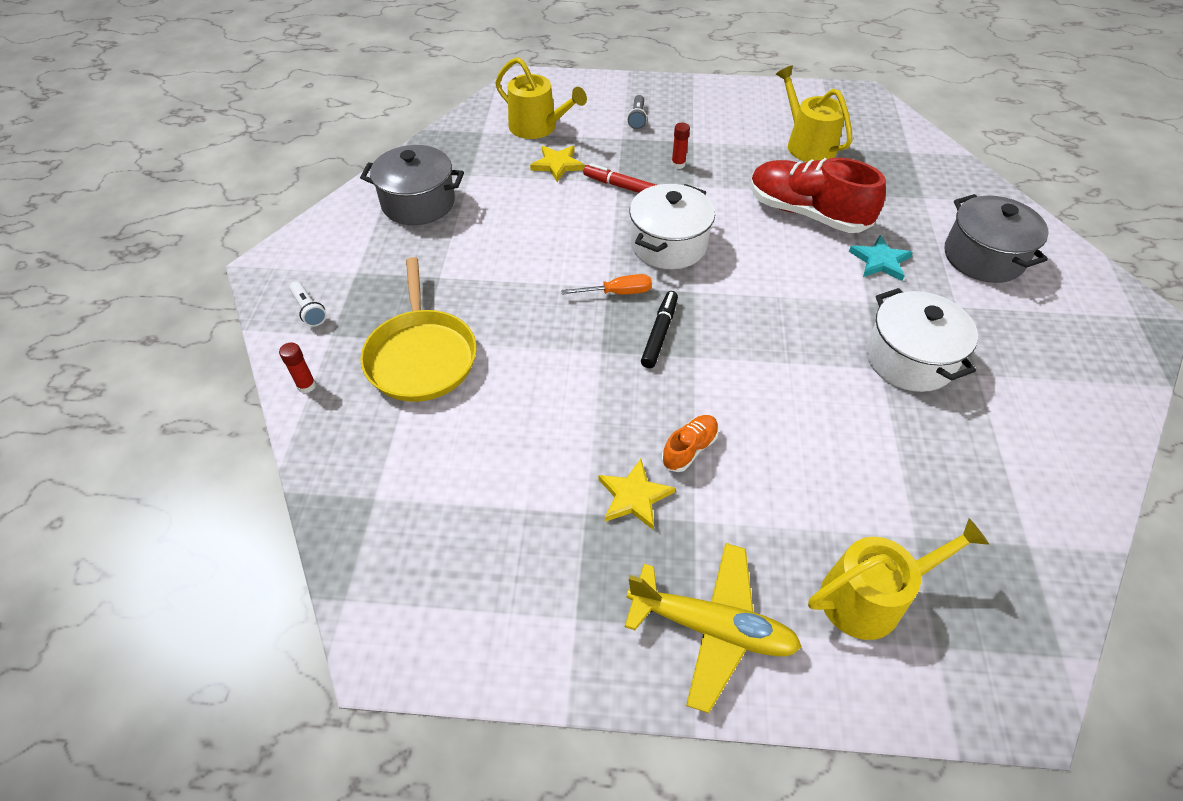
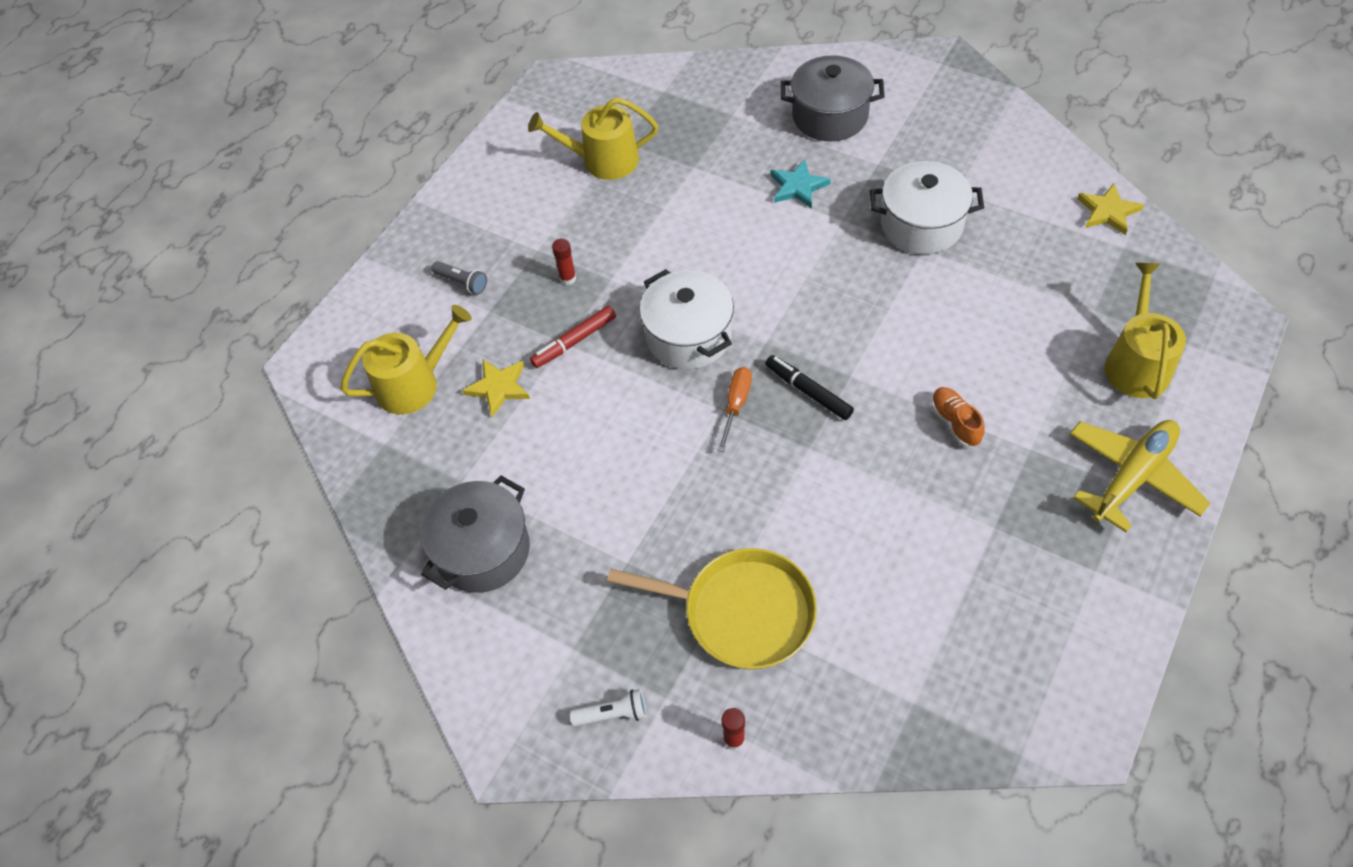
camera: 60 degrees left, 5 degrees up
yellow star [598,459,675,530] -> yellow star moved to [1077,183,1144,235]
red shoe [750,158,886,233] -> none

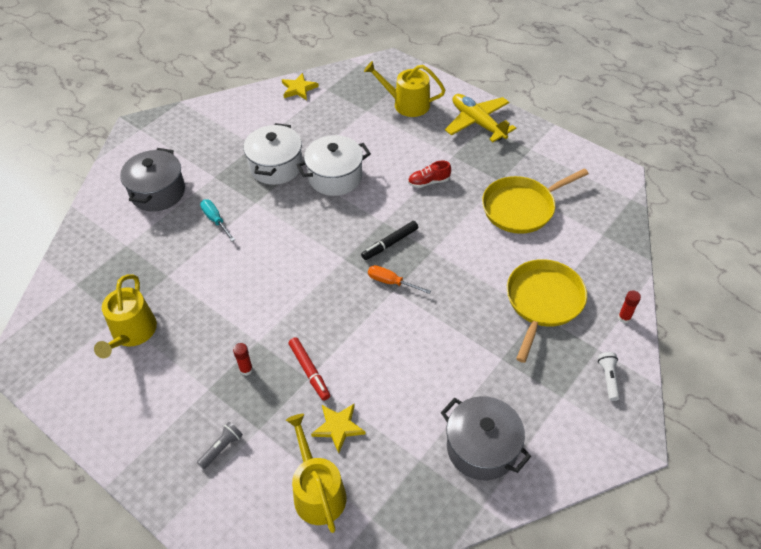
camera: 85 degrees left, 5 degrees down
white pot [639,269,734,369] -> white pot moved to [297,135,371,196]
turquoise star [770,159,831,209] -> turquoise screwdriver [200,200,235,241]
orange shoe [931,387,985,447] -> red shoe [408,161,451,188]
none -> yellow pan [482,169,589,234]

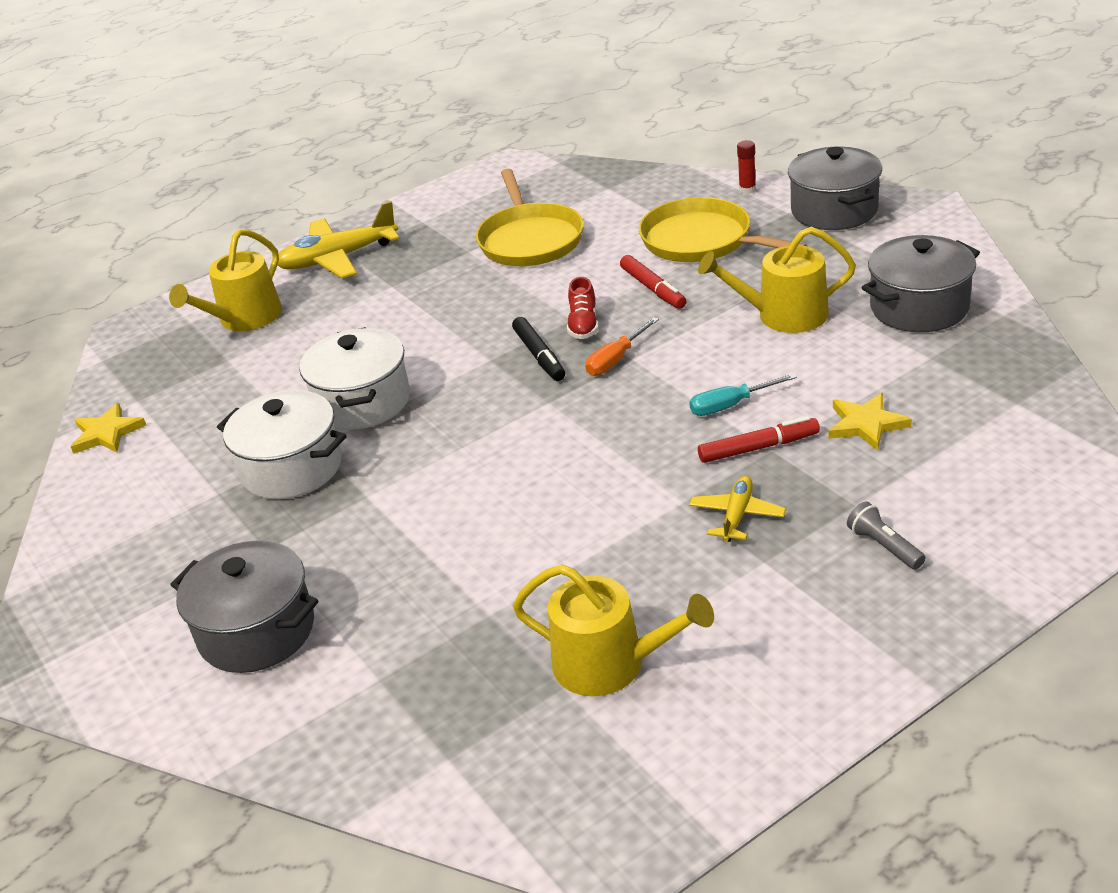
camera: 70 degrees left, 15 degrees down
turquoise screwdriver [200,200,235,241] -> turquoise screwdriver moved to [689,373,797,416]
red glue stick [233,343,253,376] -> yellow plane [689,476,786,542]
yellow watering can [286,414,346,533] -> yellow watering can moved to [698,227,856,333]
red shoe [408,161,451,188] -> red shoe moved to [567,277,599,339]
white flashlight [598,352,620,401] -> grey pot [788,146,882,230]
none -> red marker [620,255,687,309]

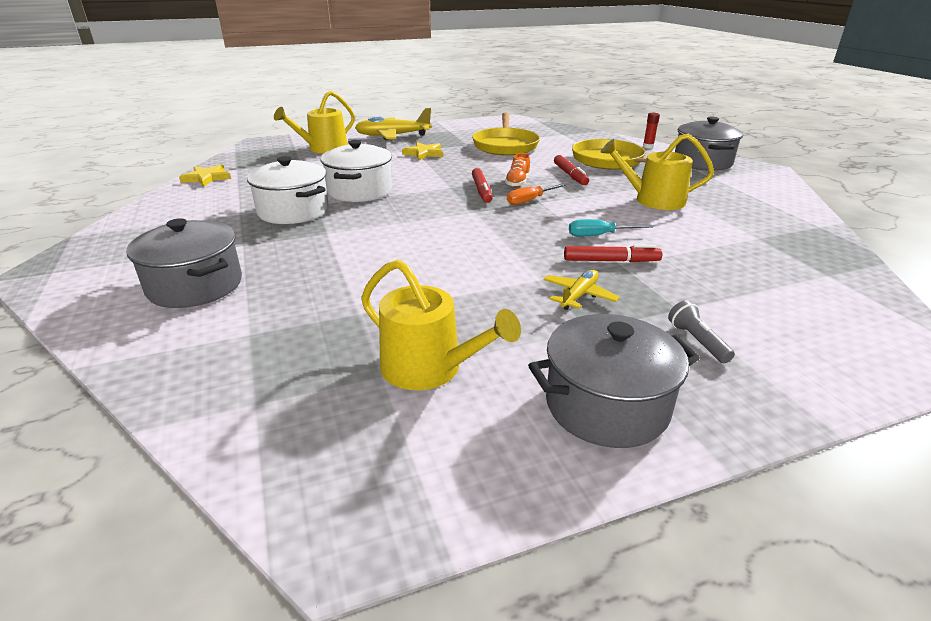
camera: 10 degrees right, 5 degrees down
black marker [512,317,565,381] -> red marker [472,168,493,203]
red shoe [567,277,599,339] -> orange shoe [505,153,530,187]
yellow star [829,393,912,451] -> yellow star moved to [402,142,443,160]
grey pot [862,235,980,332] -> grey pot moved to [528,314,700,448]

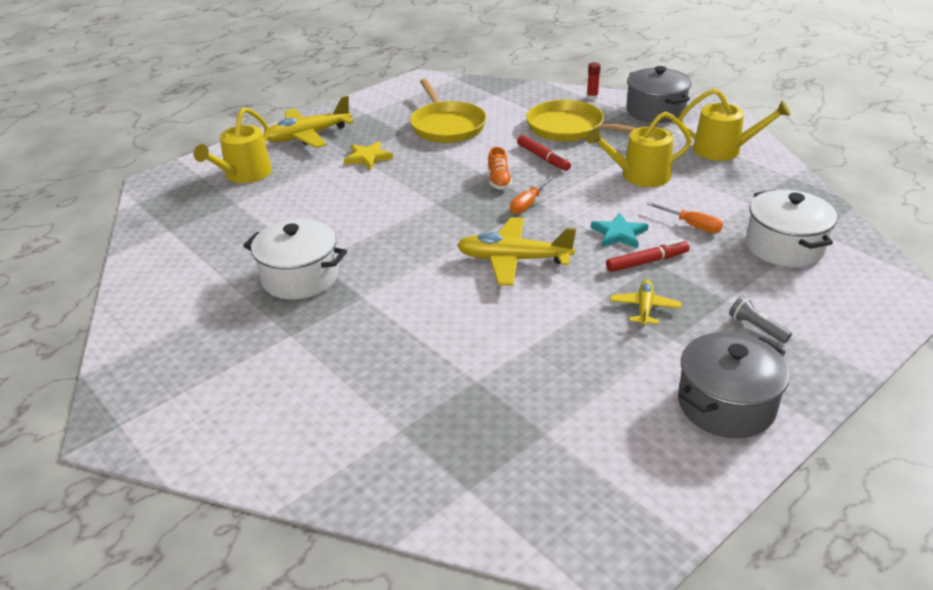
camera: 20 degrees left, 5 degrees up
grey pot [126,218,242,308] -> none
yellow star [179,165,231,186] -> none
white pot [321,140,392,202] -> white pot moved to [746,190,837,267]
yellow watering can [361,259,521,390] -> yellow watering can moved to [678,88,791,161]
red marker [472,168,493,203] -> none
turquoise screwdriver [569,219,653,236] -> turquoise star [591,212,648,249]
none -> yellow plane [457,217,576,286]
none -> orange screwdriver [647,202,723,233]

